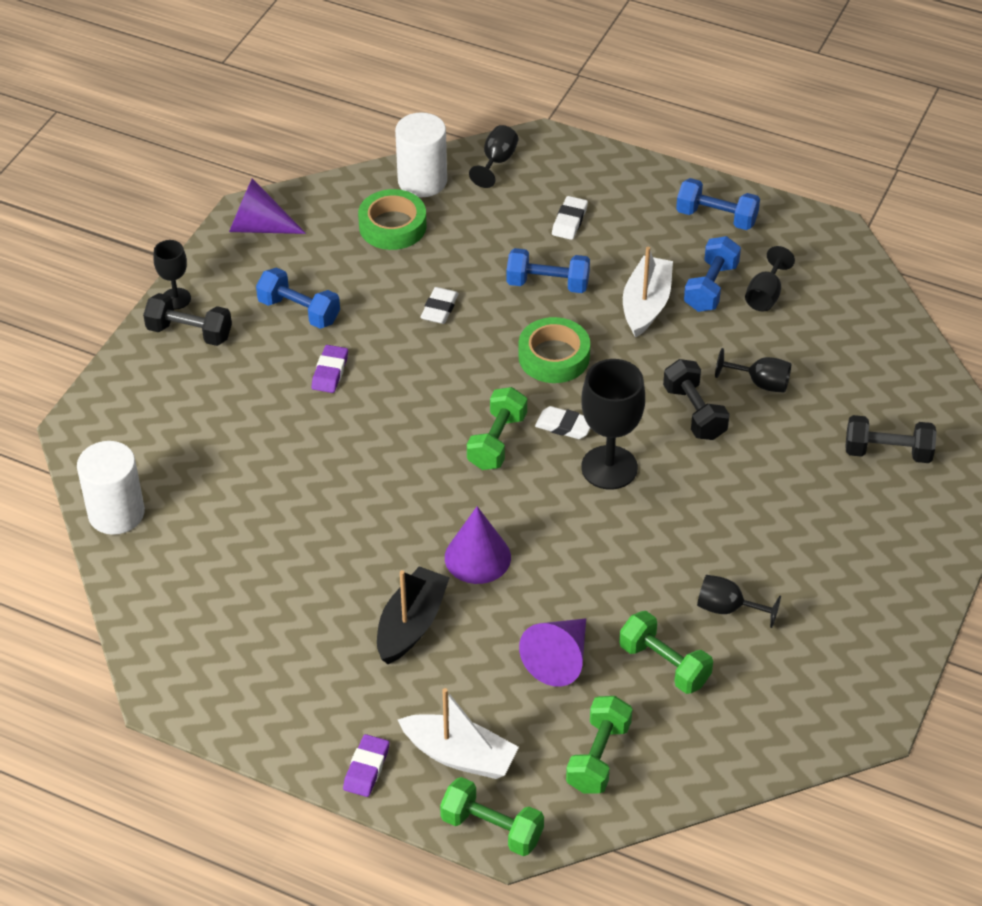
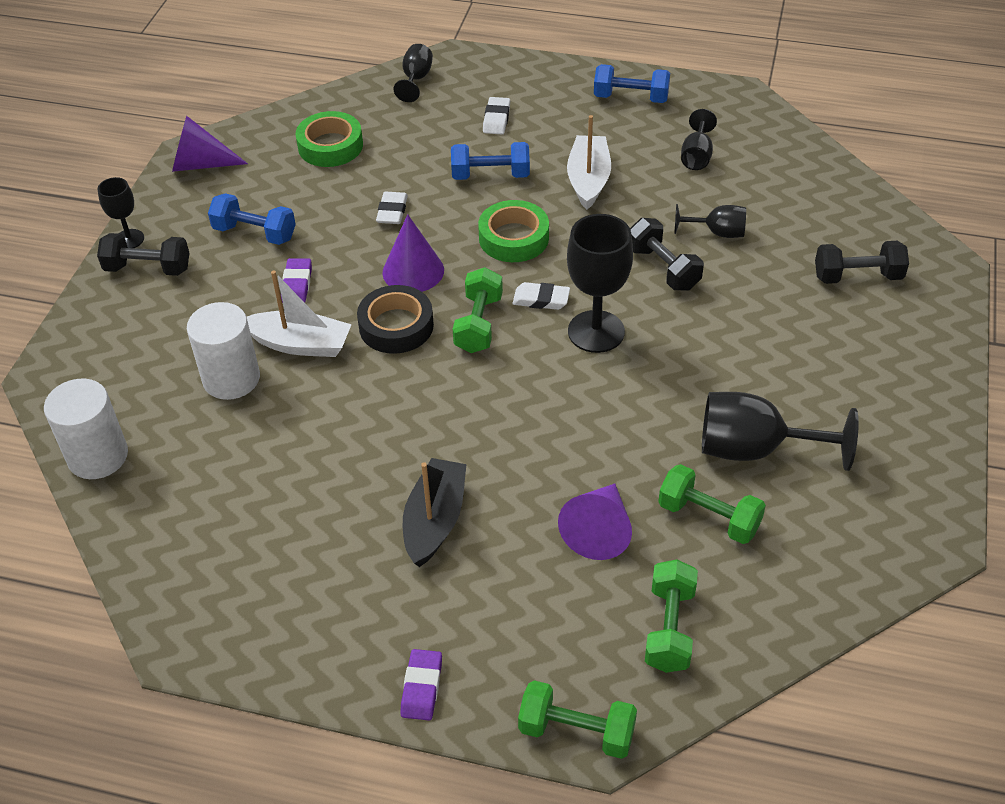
camera: 10 degrees left, 0 degrees up
white cylinder [395,113,447,197] -> white cylinder moved to [187,302,260,400]
white boat [398,688,519,779] -> white boat moved to [247,270,352,357]
purple cone [445,506,511,584] -> purple cone moved to [382,214,444,292]
blue dumbbell [684,236,741,312] -> none
black goblet [697,575,781,628] -> black goblet [702,392,859,471], size x1.79
none -> black tape [357,285,434,354]

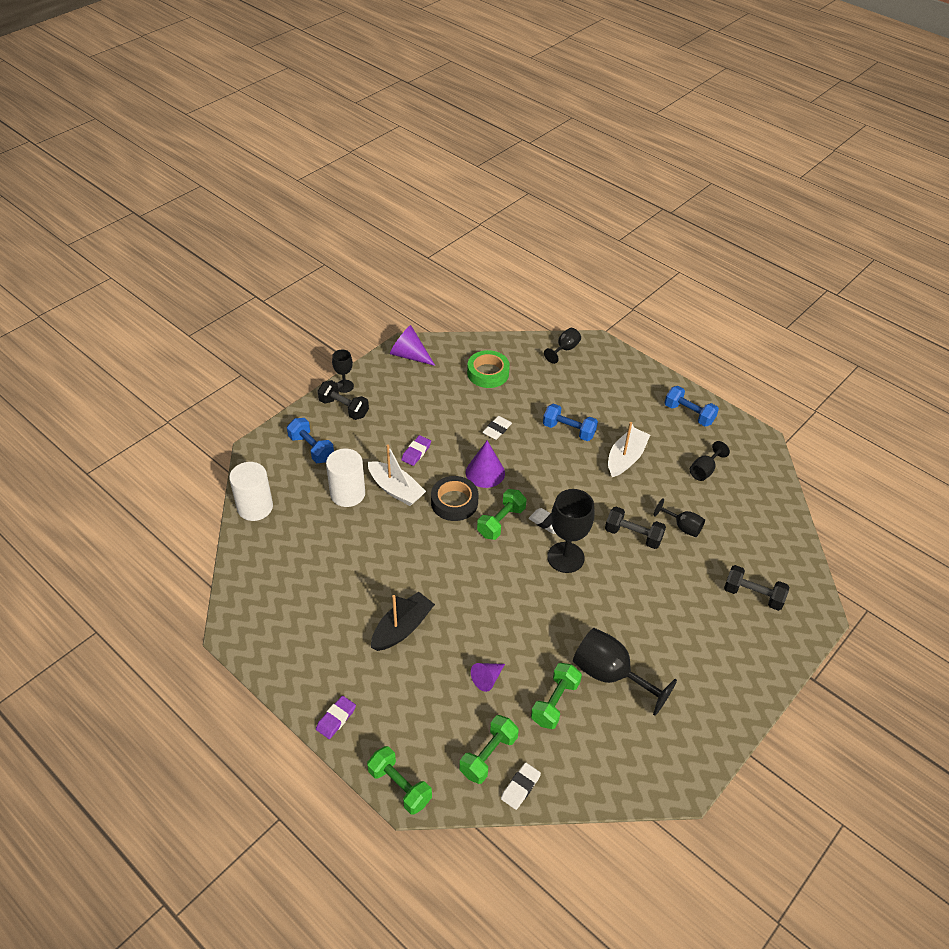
camera: 25 degrees right, 0 degrees up
blue dumbbell [208,193,296,245] -> blue dumbbell moved to [287,418,334,463]
green tape [478,200,549,262] -> none
white eraser [483,97,510,134] -> white eraser moved to [501,763,541,810]
purple cone [558,483,632,560] -> purple cone [471,663,505,692], size x0.63
black dumbbell [630,218,704,291] -> black dumbbell turned 60 degrees counterclockwise [605,507,666,549]
green dumbbell [658,464,766,544] -> green dumbbell turned 60 degrees clockwise [531,663,582,729]

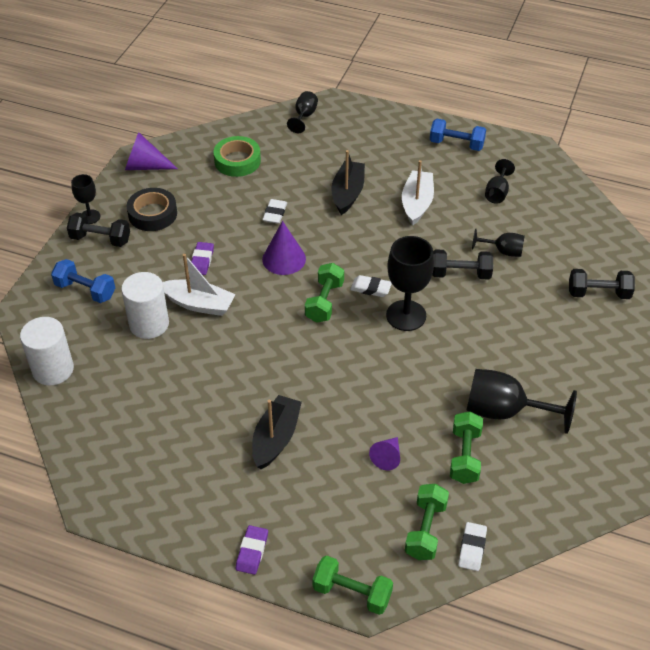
camera: 20 degrees left, 0 degrees up
black tape [431,476,479,521] -> black tape moved to [127,188,177,231]
blue dumbbell [543,403,598,441] -> black boat [331,150,365,215]

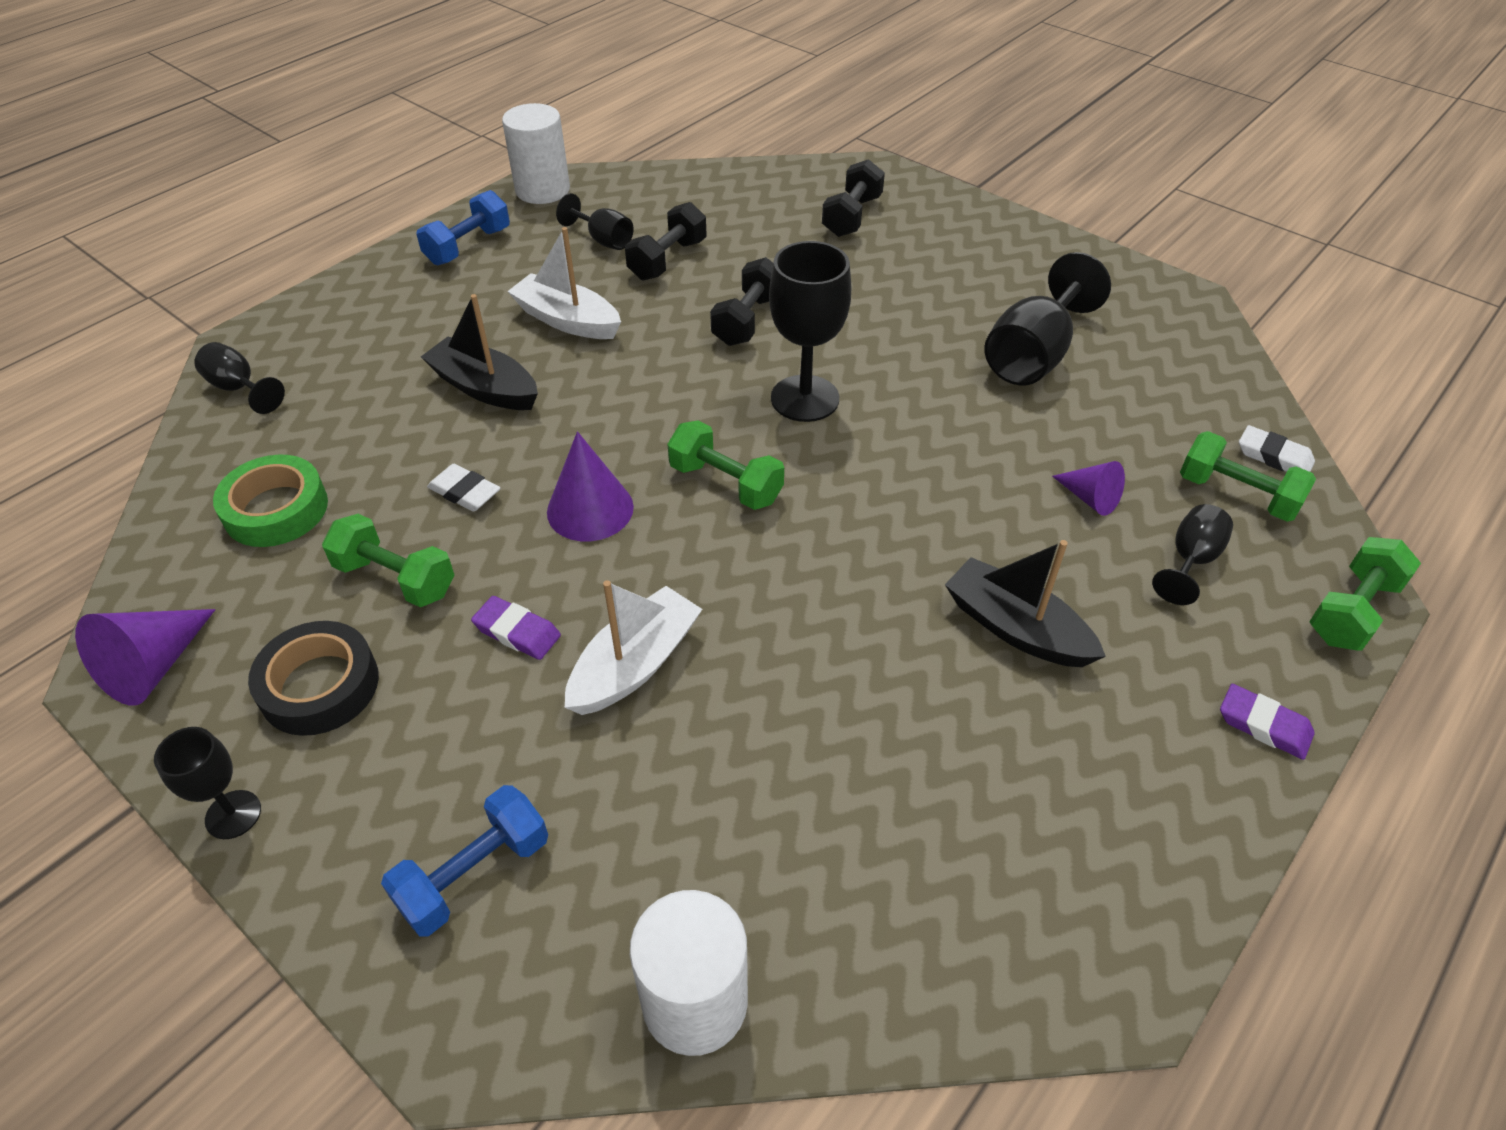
camera: 70 degrees left, 0 degrees up
black dumbbell [67,213,130,247] -> black dumbbell moved to [625,202,707,281]
white cylinder [121,272,169,339] -> white cylinder moved to [502,103,570,204]
white eraser [350,275,392,297] -> none
green dumbbell [450,411,483,484] -> green dumbbell moved to [322,514,454,607]
black goblet [472,228,525,257] -> black goblet moved to [1152,504,1233,605]

